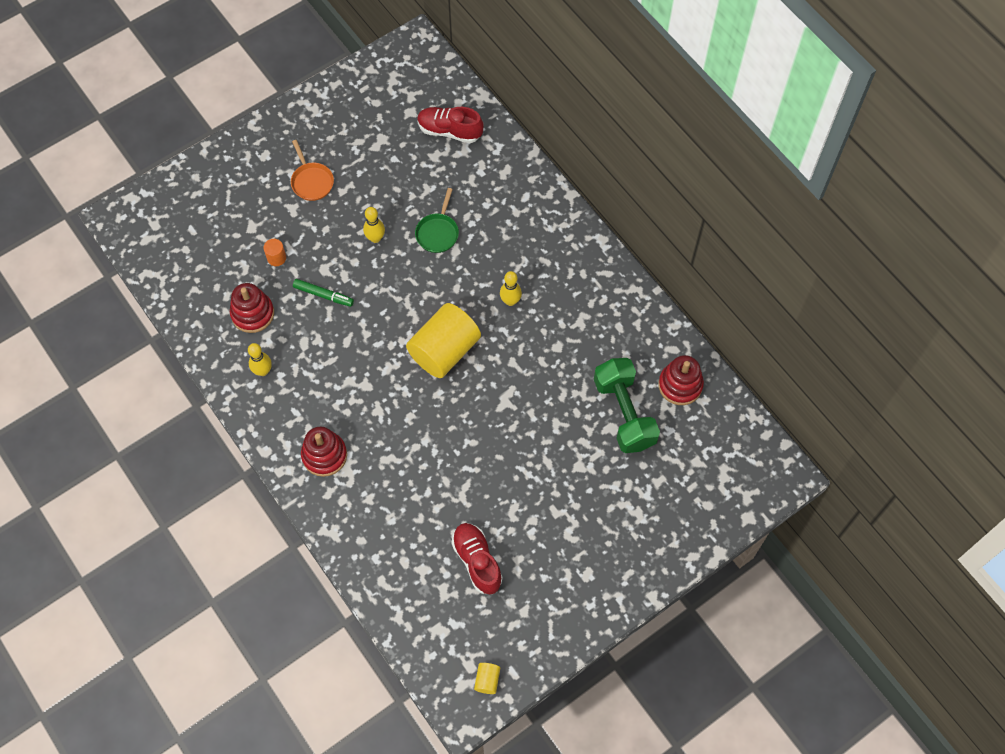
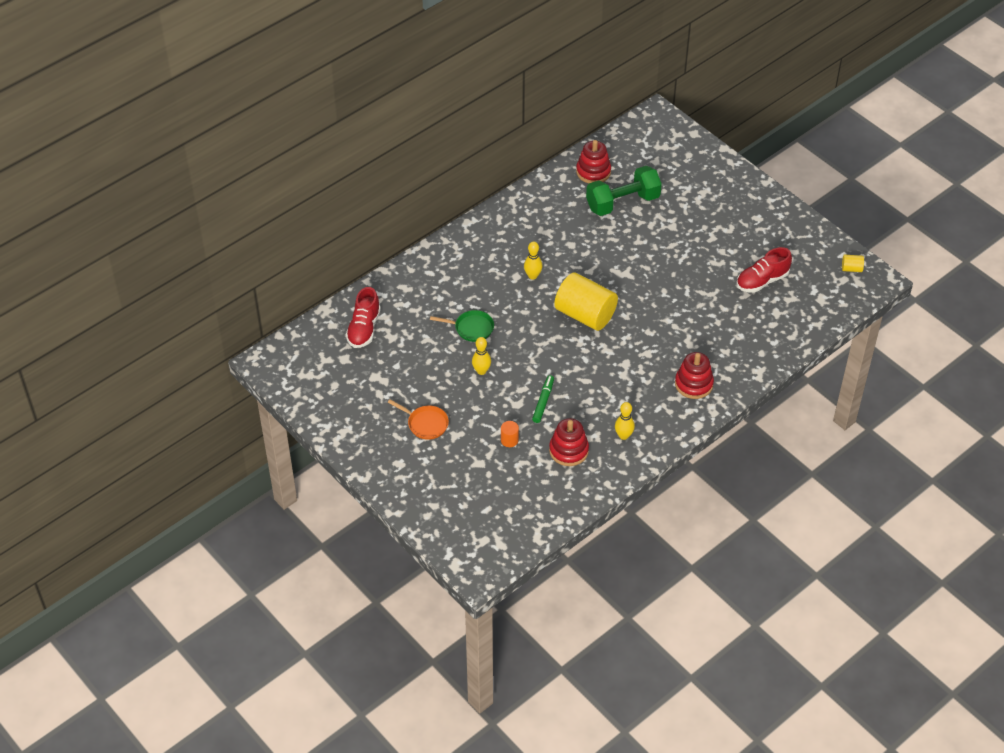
camera: 95 degrees left, 15 degrees down
orange pan [291,140,334,201] -> orange pan turned 60 degrees clockwise [388,399,449,440]

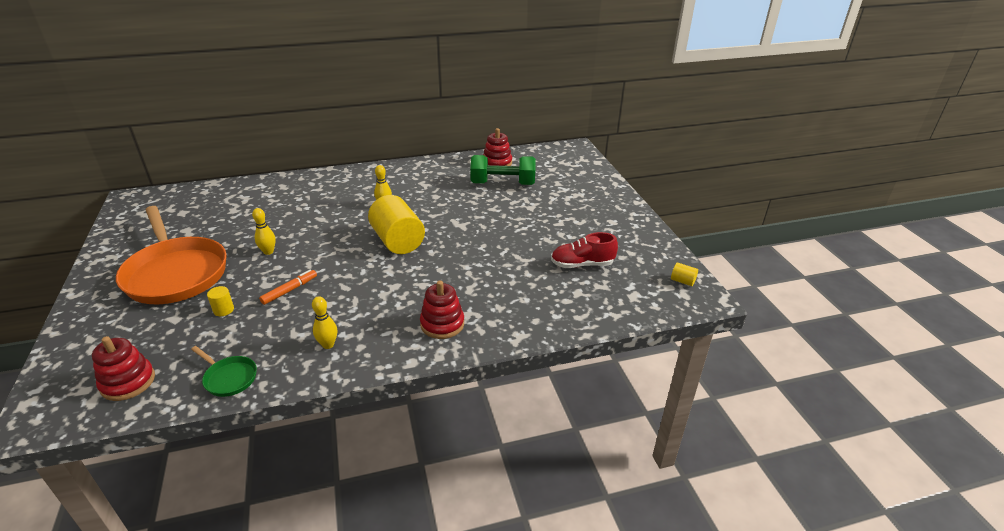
camera: 25 degrees right, 15 degrees down
red shoe [346,287,381,348] -> none
orange pan [388,399,449,440] -> orange pan [116,206,227,304], size x2.39
green pan [430,310,494,342] -> green pan moved to [191,346,257,397]
orange cylinder [501,421,519,447] -> yellow cylinder [207,286,234,316]
green marker [532,375,554,423] -> orange marker [259,269,317,305]
red stacking toy [549,418,589,466] -> red stacking toy moved to [92,336,155,401]

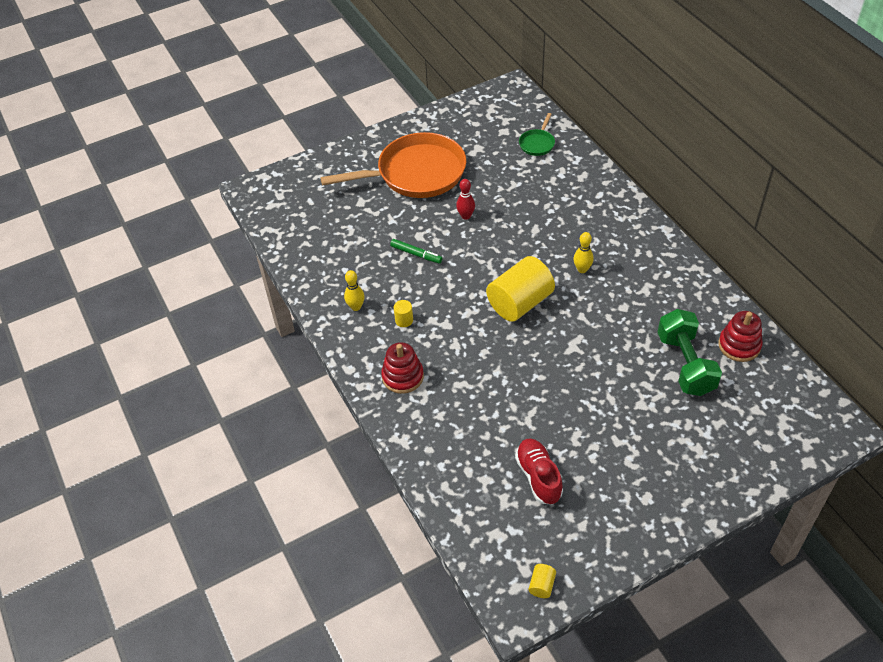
camera: 80 degrees right, 15 degrees up
red stacking toy [92,336,155,401] -> none
orange pan [116,206,227,304] -> orange pan turned 150 degrees counterclockwise [320,132,466,198]
green pan [191,346,257,397] -> green pan moved to [519,113,555,156]
yellow cylinder [207,286,234,316] -> yellow cylinder moved to [394,300,413,327]
yellow bowling pin [252,208,276,255] -> red bowling pin [456,179,475,220]
orange marker [259,269,317,305] -> green marker [390,239,443,264]

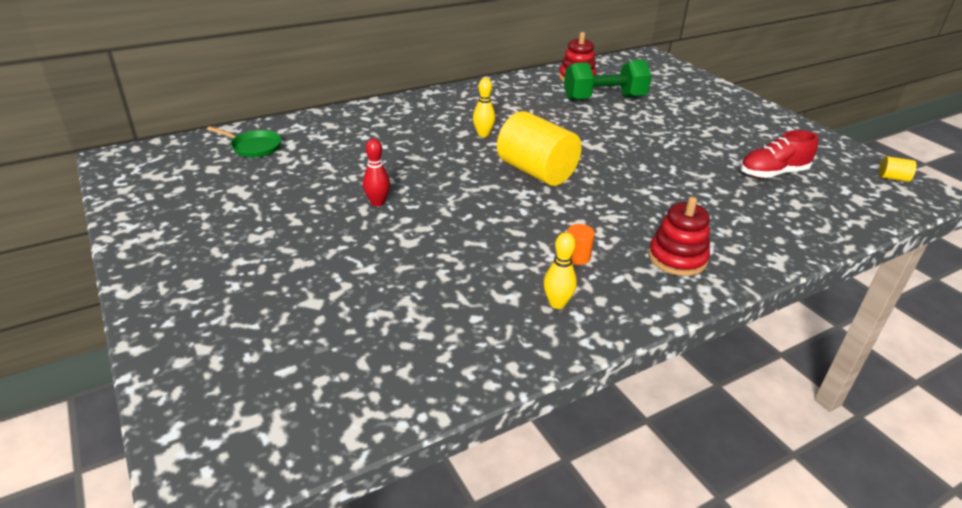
camera: 95 degrees left, 15 degrees down
orange pan [320,132,466,198] -> none
green marker [390,239,443,264] -> none
yellow cylinder [394,300,413,327] -> orange cylinder [567,224,595,265]

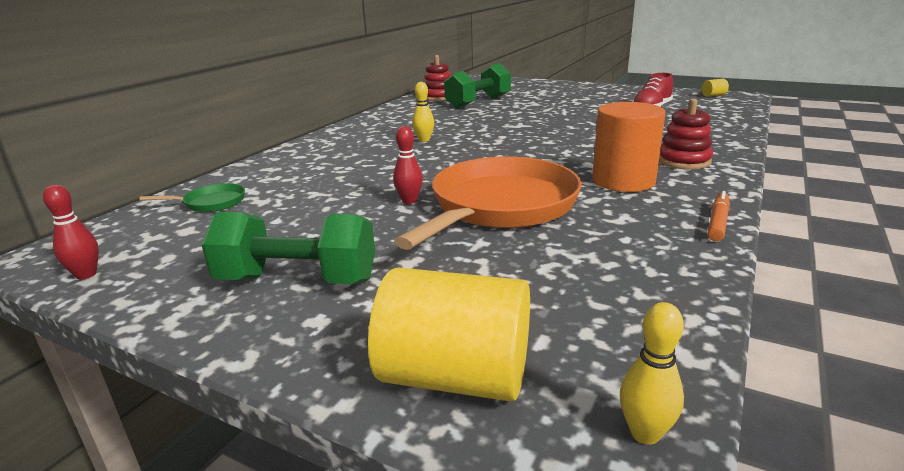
camera: 30 degrees left, 10 degrees down
yellow cylinder [497,111,582,186] -> yellow cylinder moved to [368,267,530,402]
yellow bowling pin [543,232,577,309] -> yellow bowling pin moved to [620,302,684,444]
orange cylinder [567,224,595,265] -> orange cylinder [592,102,666,192], size x2.45
none -> red bowling pin [43,185,99,279]
none -> green dumbbell [201,212,375,284]
none -> orange pan [394,157,582,250]
none -> orange marker [708,191,730,241]

